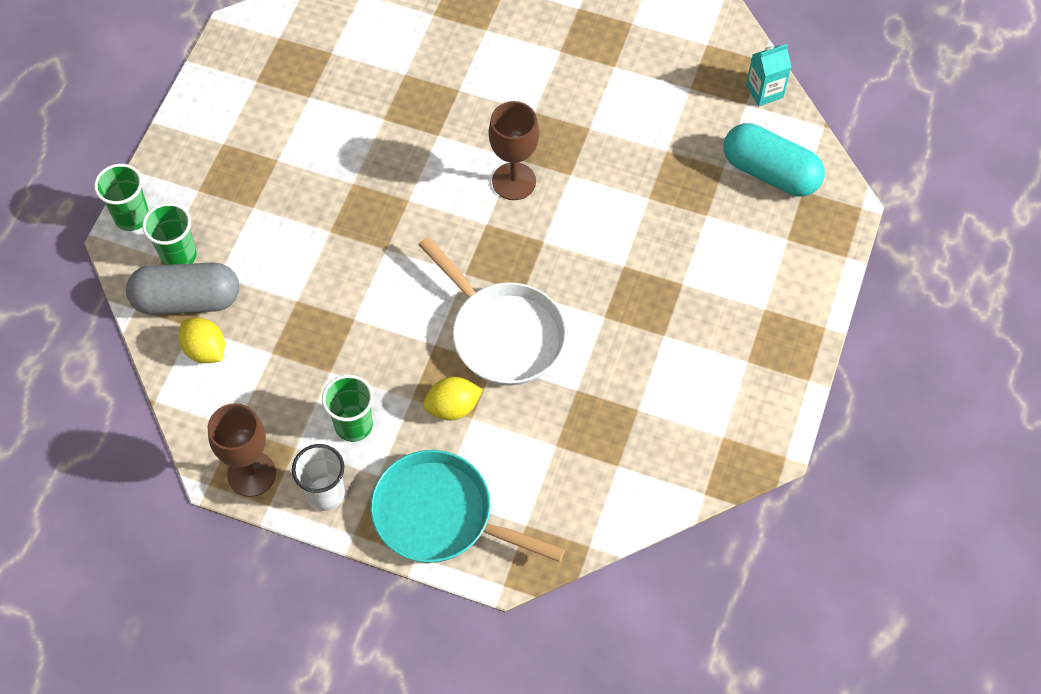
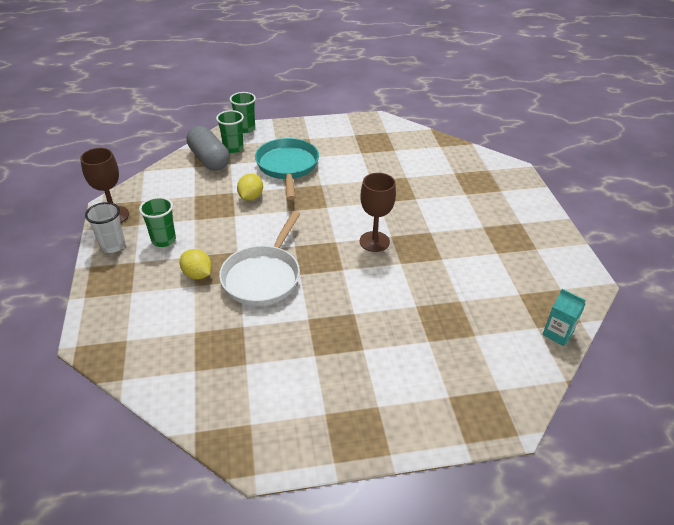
camera: 60 degrees right, 20 degrees down
yellow lemon [179,318,225,363] -> yellow lemon moved to [237,173,263,201]
turquoise pan [370,450,565,563] -> turquoise pan moved to [255,138,319,200]
turquoise capsule [723,123,825,197] -> none

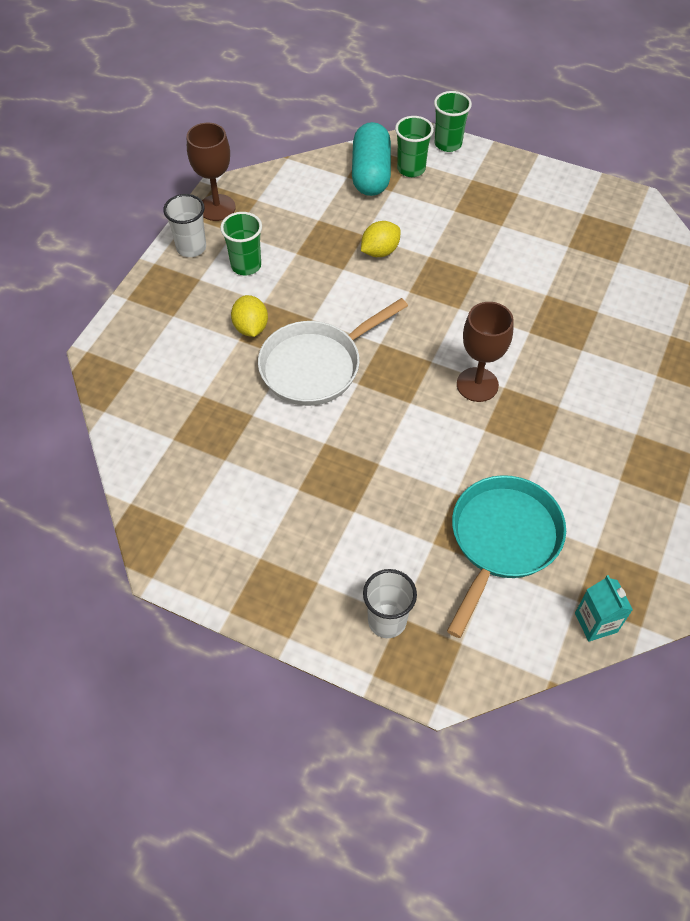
camera: 35 degrees right, 15 degrees up
grey capsule [187,126,229,171] -> turquoise capsule [352,122,391,196]
turquoise pan [255,138,319,200] -> turquoise pan moved to [447,475,566,638]
none -> white cup [363,569,417,638]

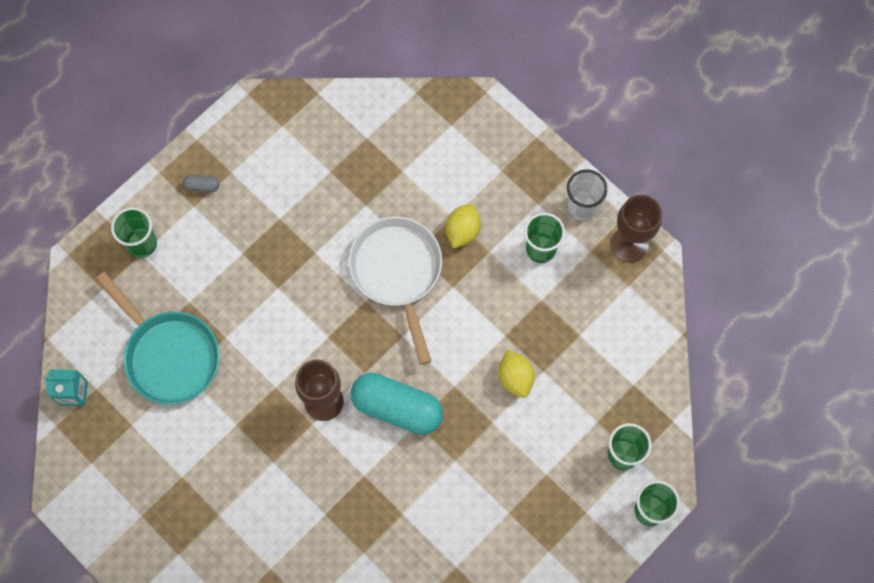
camera: 110 degrees right, 15 degrees up
yellow lemon [231,295,268,337] -> yellow lemon turned 75 degrees counterclockwise [445,204,481,248]
turquoise capsule [352,122,391,196] -> turquoise capsule moved to [350,373,443,435]
white cup [363,569,417,638] -> green cup [111,207,157,258]
none -> grey capsule [183,175,219,192]

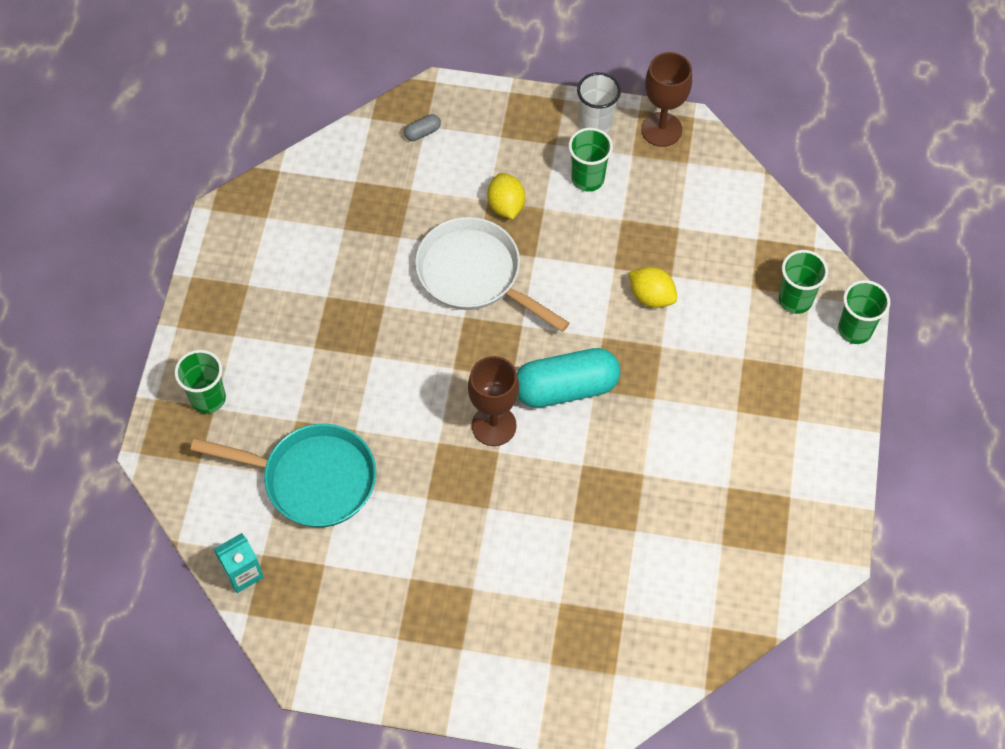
camera: 35 degrees left, 10 degrees down
grey capsule [183,175,219,192] -> grey capsule moved to [404,114,441,141]

